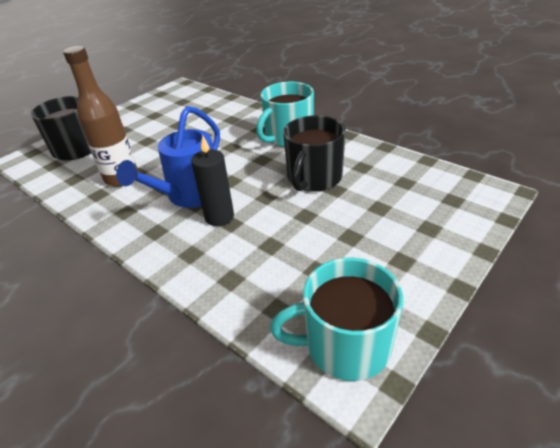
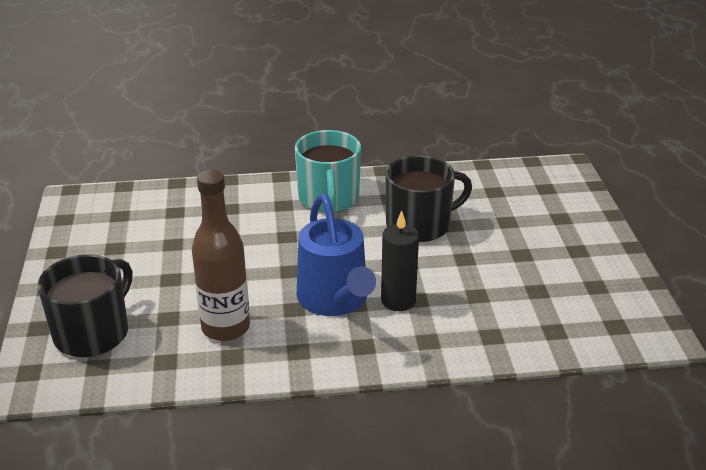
camera: 50 degrees left, 5 degrees down
turquoise mug [270,258,403,381] -> none
black mug [283,115,346,192] -> black mug turned 90 degrees counterclockwise [385,156,472,242]

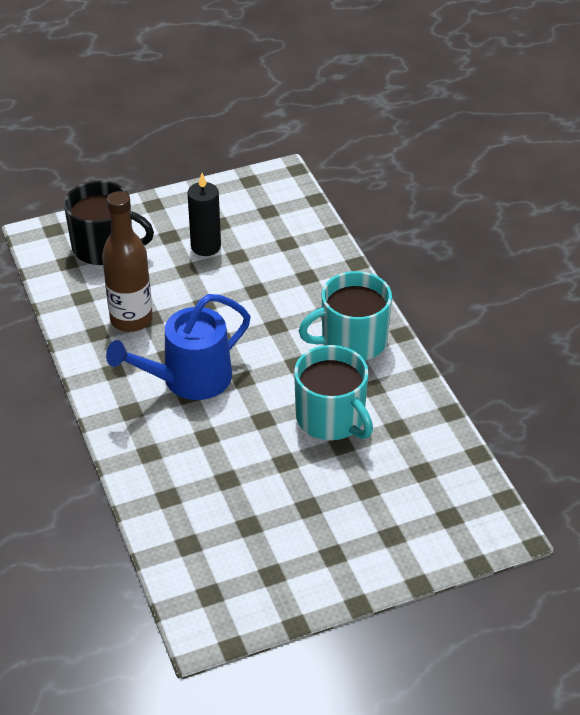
camera: 75 degrees right, 10 degrees up
black candle [381,211,419,311] -> black candle moved to [187,173,221,256]
black mug [385,156,472,242] -> turquoise mug [294,345,373,440]

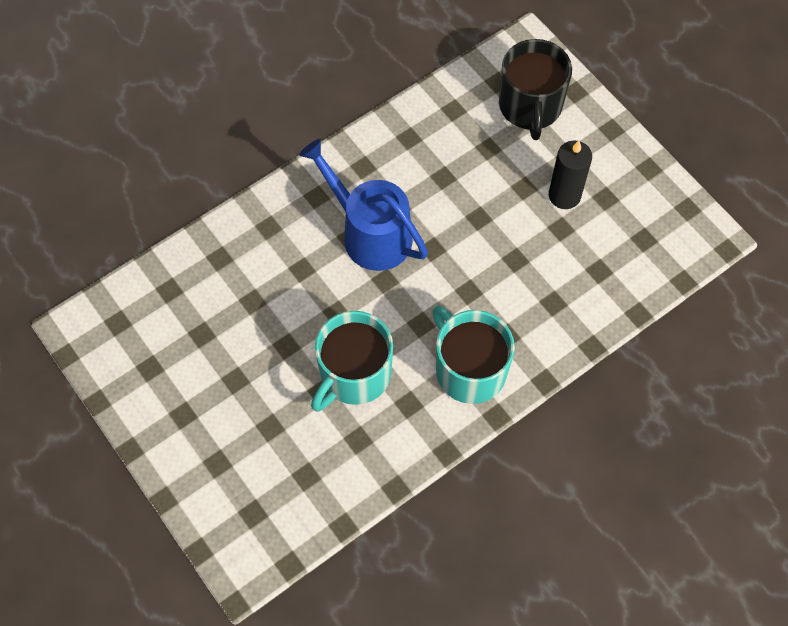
camera: 75 degrees right, 20 degrees up
brown bottle [102,191,153,332] -> none

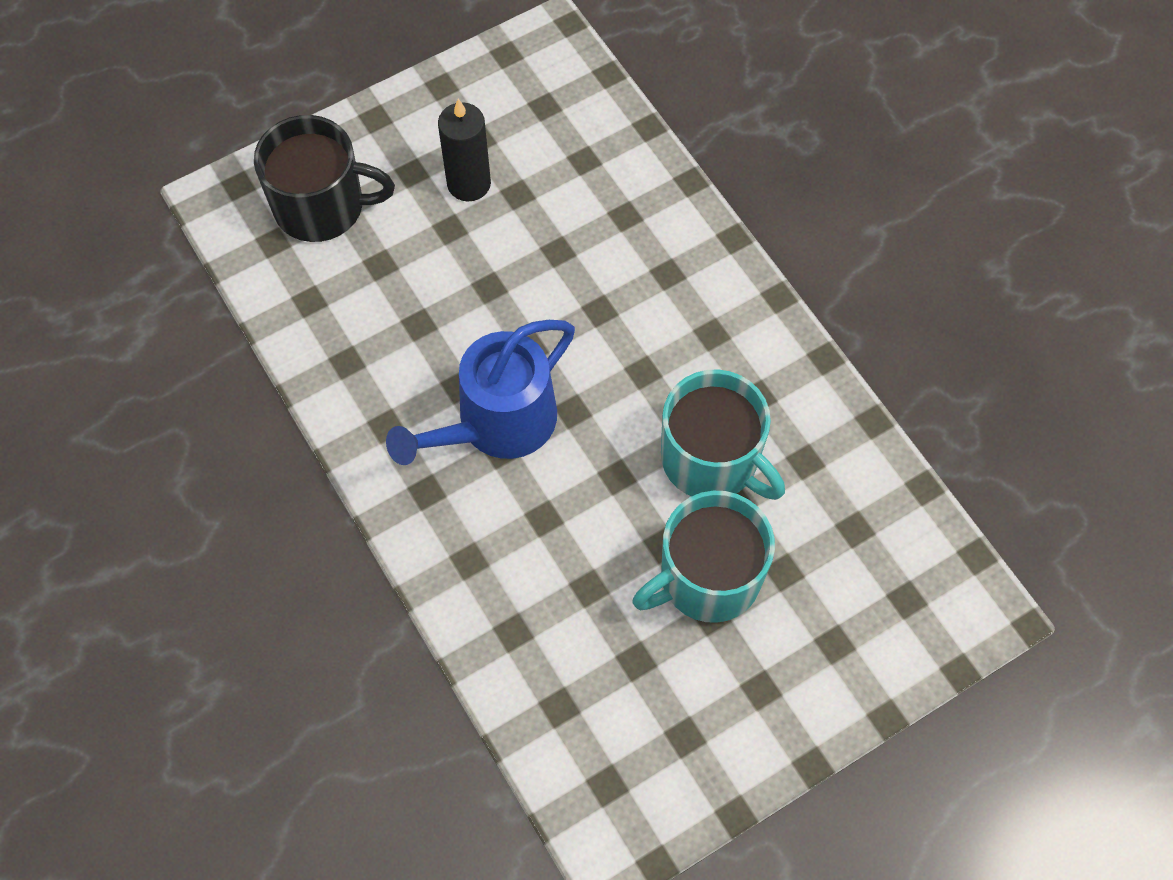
camera: 85 degrees left, 0 degrees up
turquoise mug [433,306,515,404] -> turquoise mug moved to [632,491,775,623]

